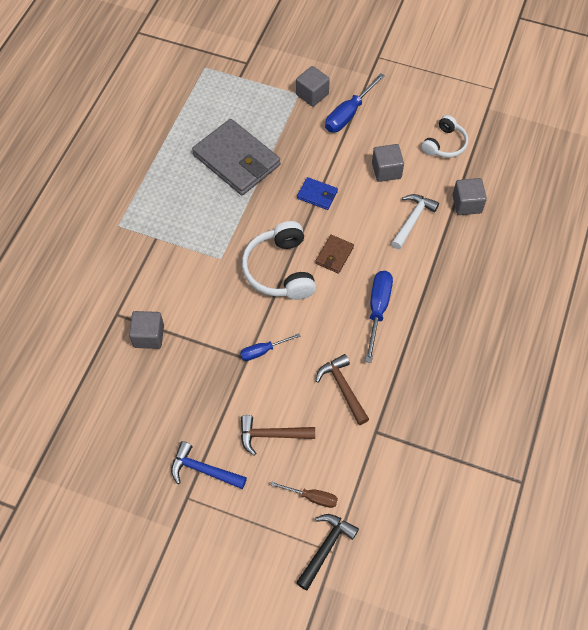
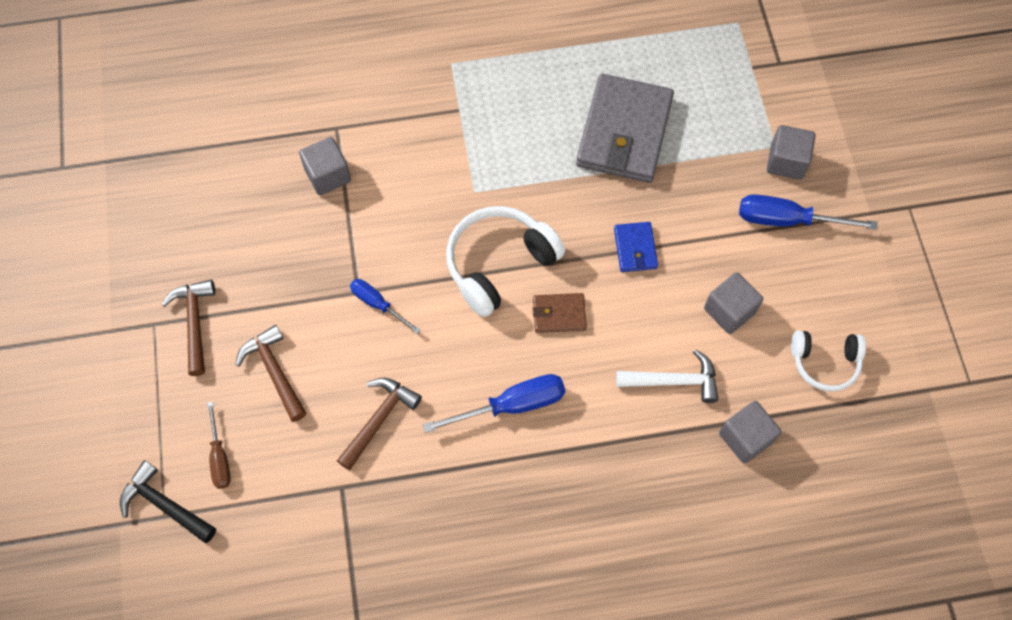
camera: 60 degrees right, 5 degrees up
blue hammer [171,441,247,489] -> brown hammer [161,280,215,376]
black hammer [296,514,359,591] -> black hammer turned 150 degrees counterclockwise [120,460,216,543]

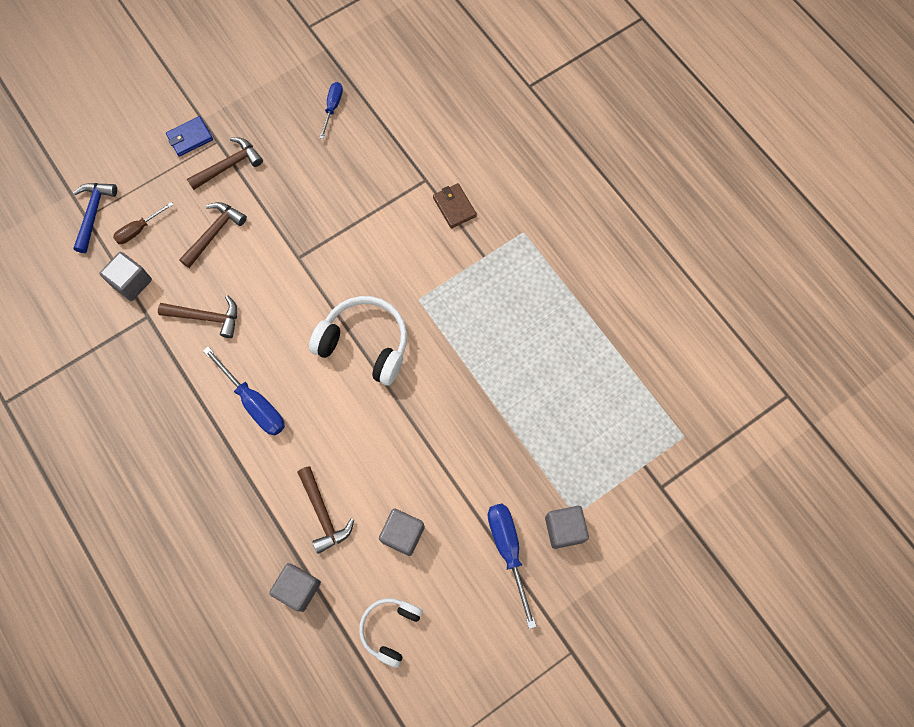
camera: 65 degrees right, 5 degrees up
black hammer [120,460,216,543] -> blue hammer [73,183,117,253]
grey cube [299,137,351,195] -> grey cube moved to [99,252,152,301]
blue screwdriver [350,279,420,334] -> blue screwdriver moved to [320,82,343,139]
brown wallet [533,293,587,333] -> brown wallet moved to [433,183,477,229]
grey wallet [576,74,674,183] -> none
blue wallet [614,222,658,272] -> blue wallet moved to [166,116,213,157]
white hammer [616,350,718,403] -> brown hammer [297,466,354,554]
white headphones [791,330,866,392] -> white headphones turned 45 degrees clockwise [359,598,423,668]

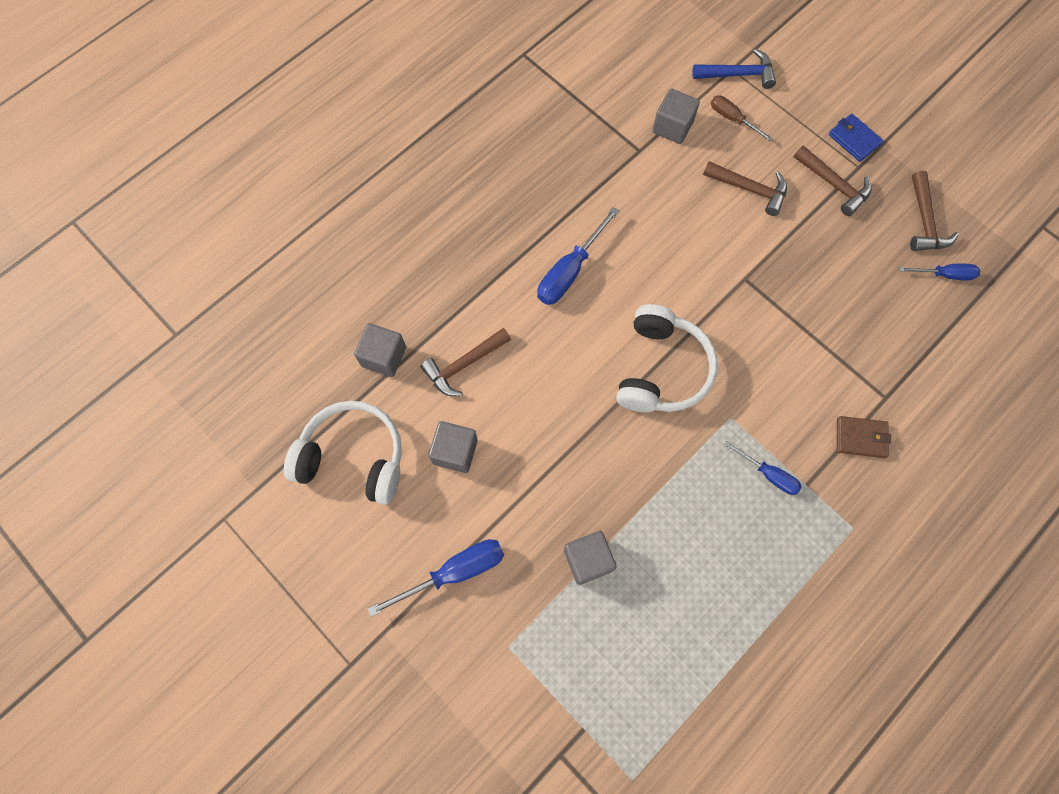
camera: 80 degrees right, 0 degrees up
brown hammer [158,295,237,338] -> brown hammer moved to [910,171,959,251]
white headphones [359,598,423,668] -> white headphones [284,401,402,505], size x1.61
brown wallet [433,183,477,229] -> brown wallet turned 45 degrees clockwise [837,416,891,458]
grey cube [545,506,589,549] -> grey cube moved to [564,531,617,585]
none -> blue screwdriver [725,441,802,495]

